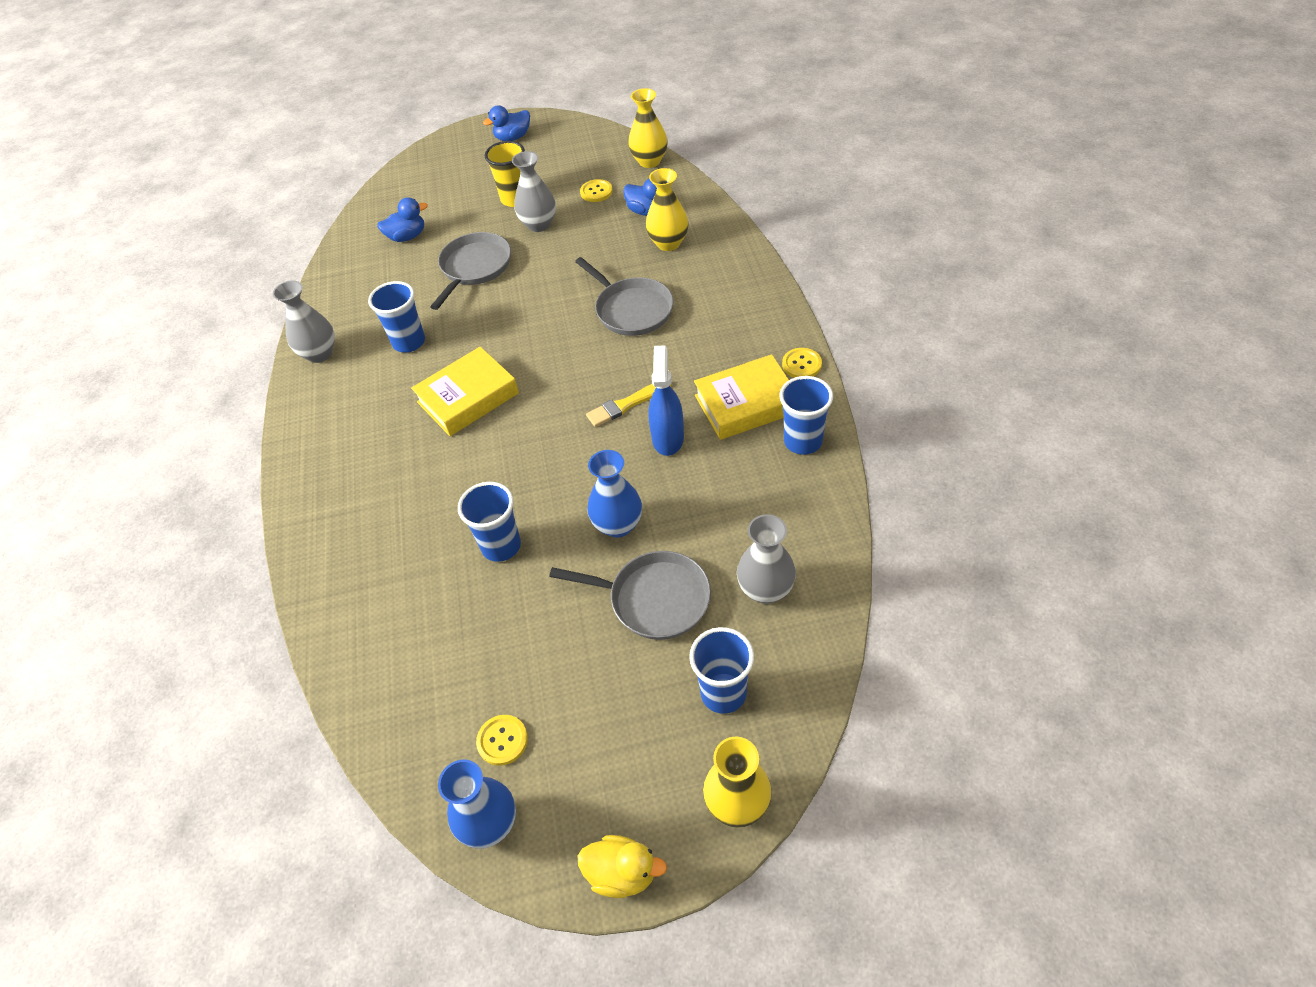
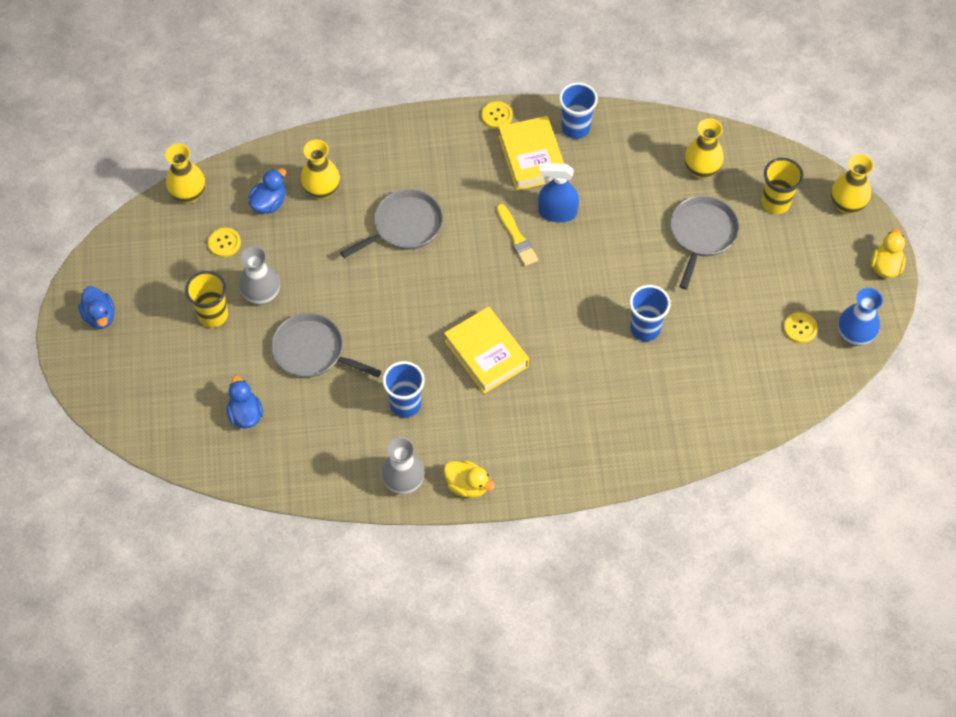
camera: 90 degrees left, 10 degrees up
blue vase [587,450,642,538] -> none
blue cup [689,627,754,714] -> yellow cup [761,158,804,214]
grey vase [737,514,796,604] -> yellow vase [685,118,724,179]
none -> yellow duck [444,460,495,498]

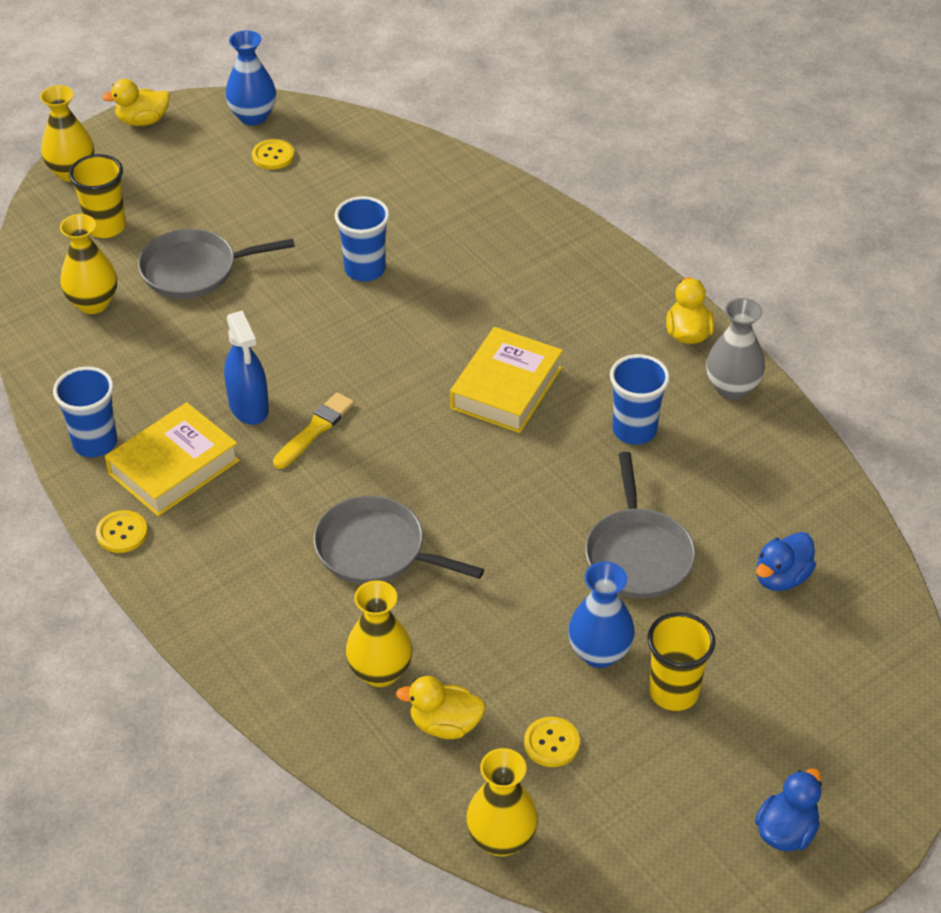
camera: 120 degrees left, 15 degrees down
grey vase [239,246,280,305] -> blue vase [568,562,635,668]
blue duck [249,168,286,213] -> yellow duck [396,676,486,739]

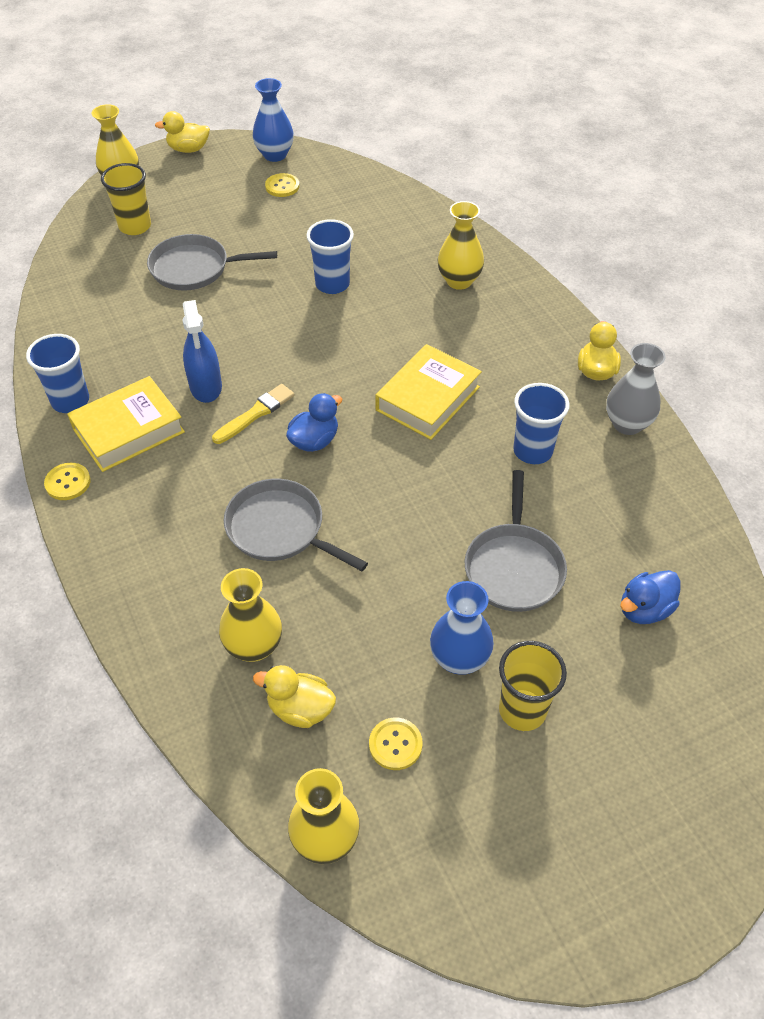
camera: 10 degrees right, 5 degrees up
yellow vase [60,214,117,314] -> yellow vase moved to [438,201,484,290]
blue duck [755,768,822,851] -> blue duck moved to [286,393,342,452]

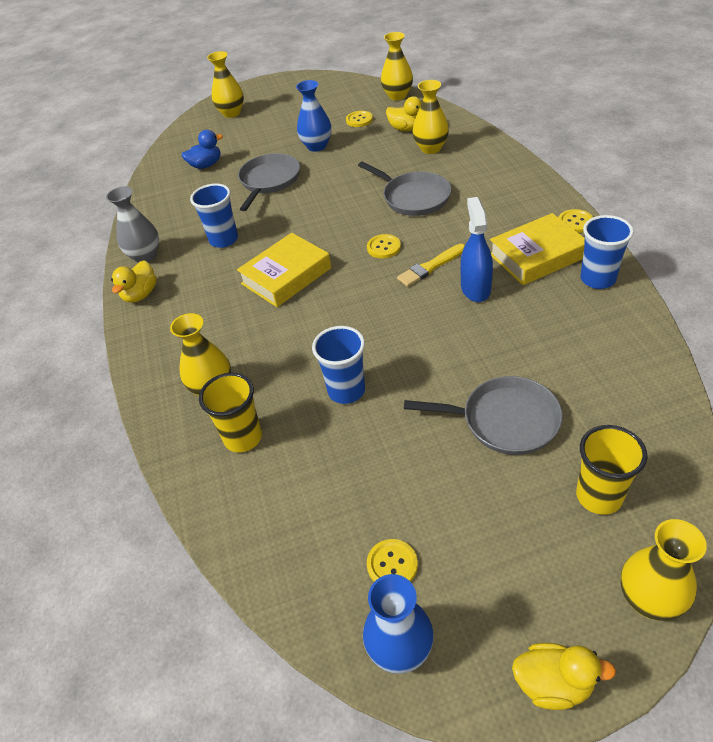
camera: 165 degrees left, 5 degrees down
blue duck [286,393,342,452] -> yellow button [367,234,401,258]
yellow cup [499,641,567,731] -> yellow cup moved to [199,373,262,452]
none -> yellow vase [207,51,244,118]

